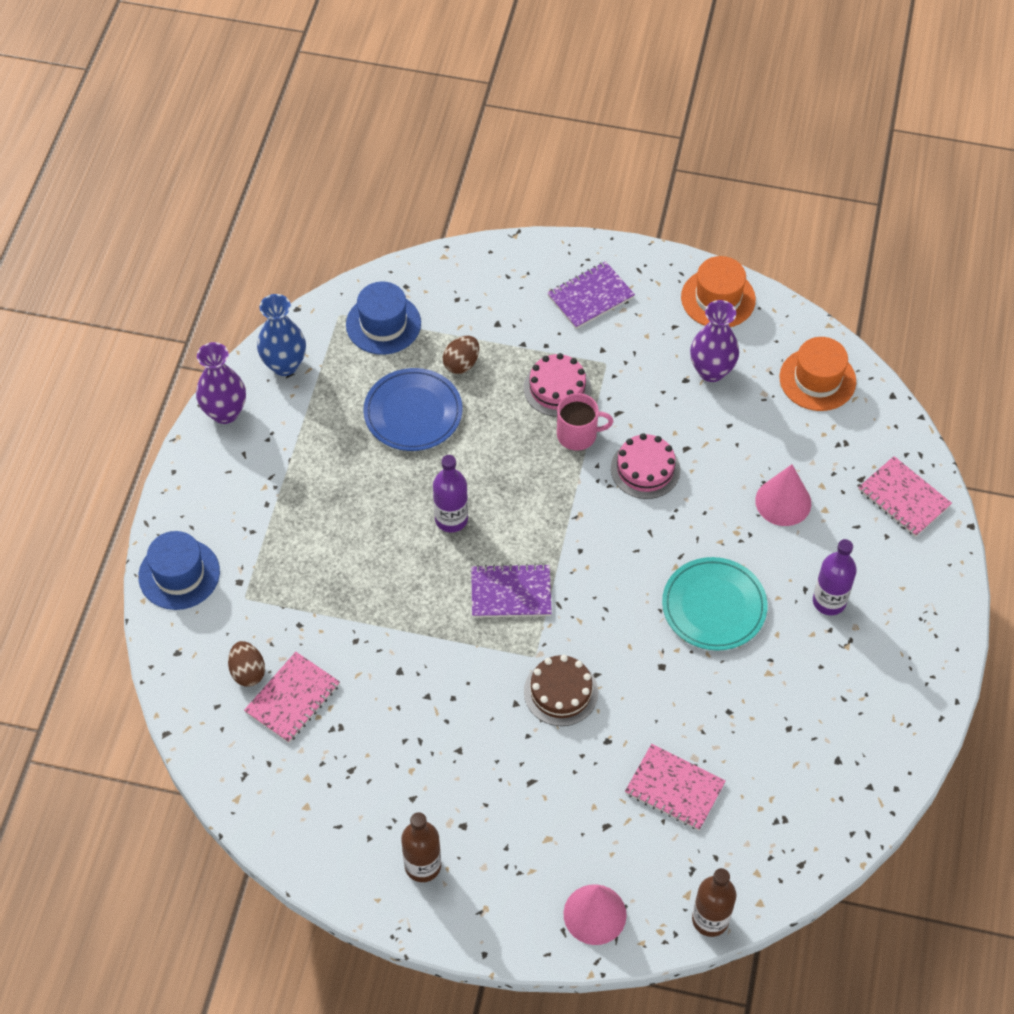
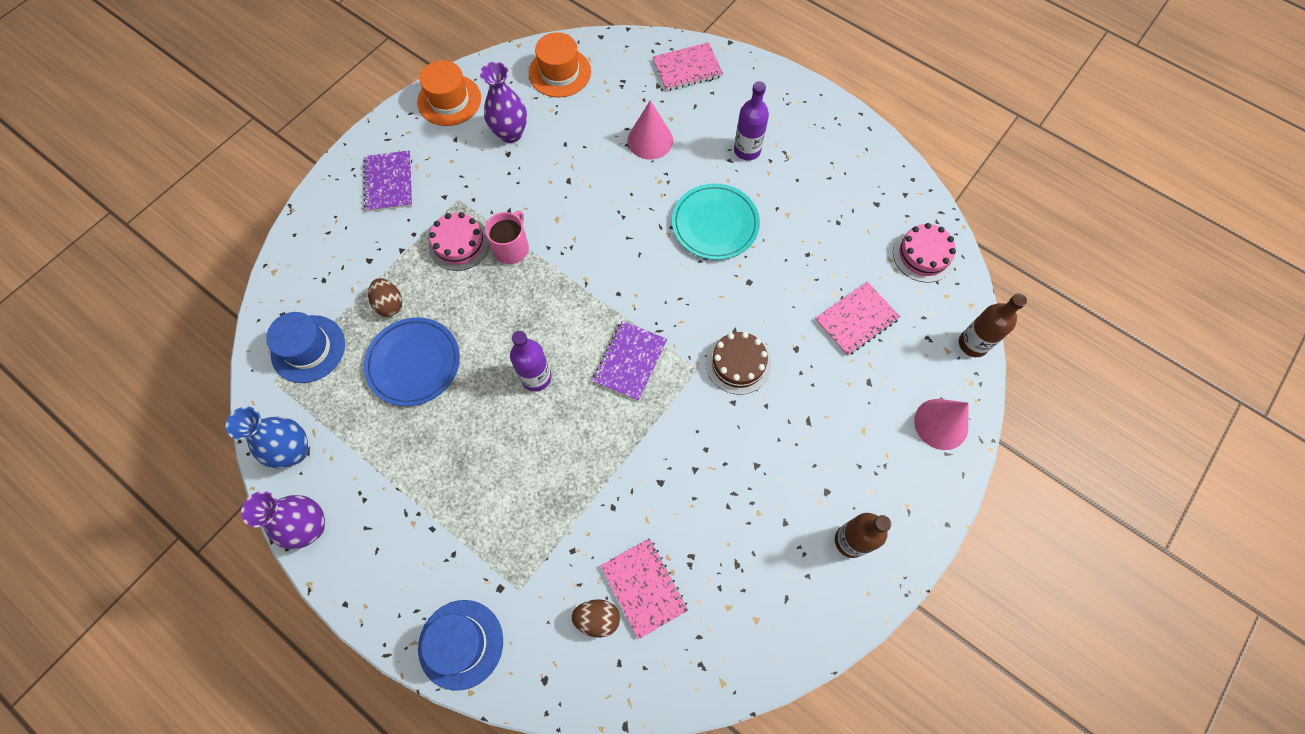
camera: 65 degrees left, 10 degrees up
pink cake [611,433,680,499] -> pink cake moved to [893,223,956,282]

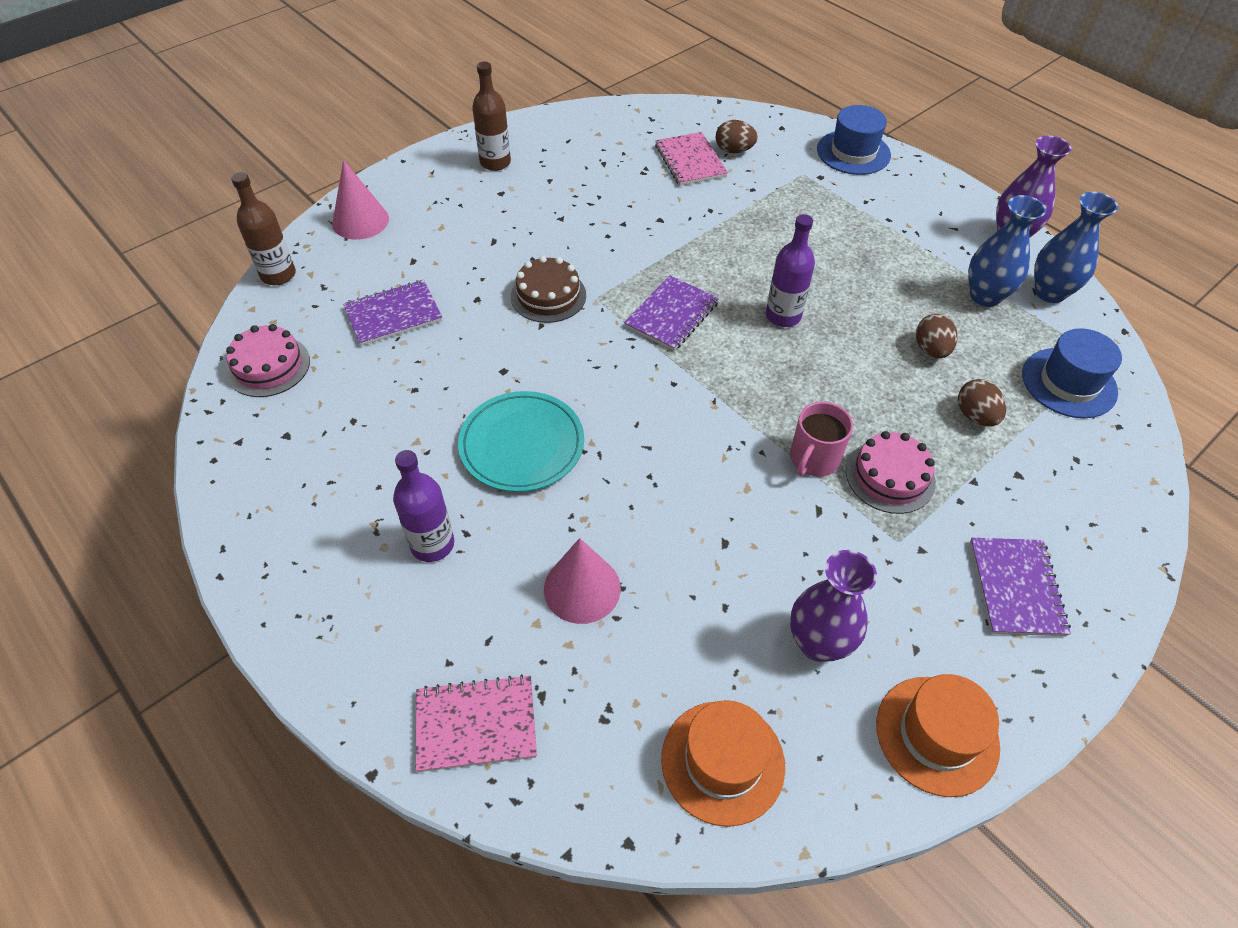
camera: 170 degrees left, 15 degrees down
blue plate [364,317,460,406] -> brown egg [916,314,958,358]
pink notebook [815,282,900,356] -> purple notebook [343,280,442,346]
none -> blue vase [968,195,1046,307]

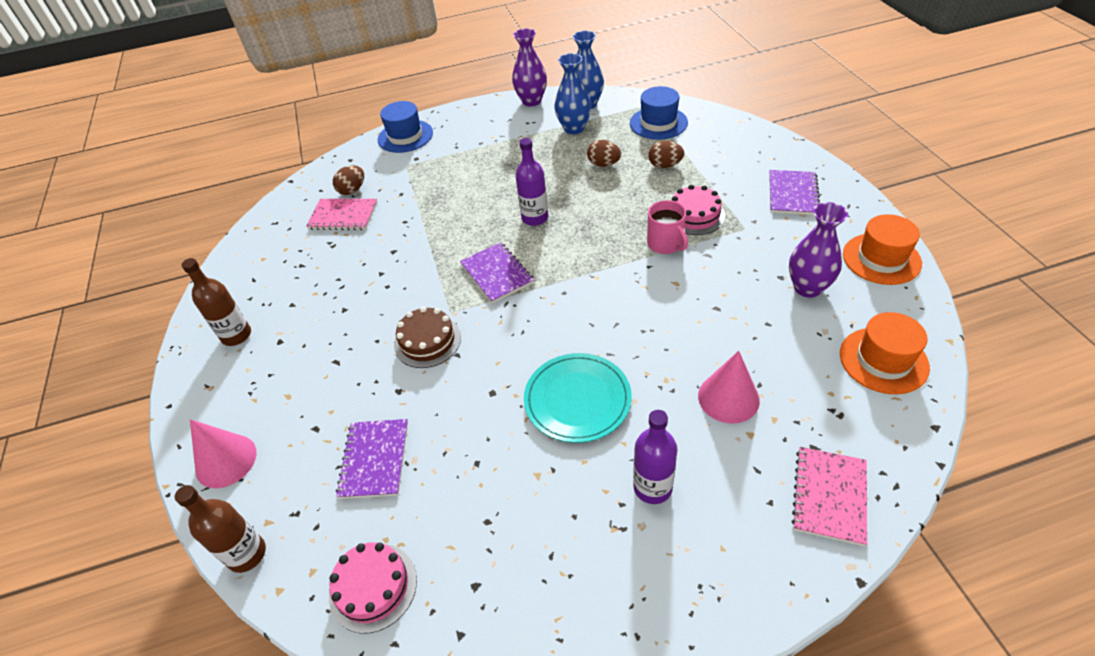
camera: 60 degrees left, 5 degrees down
purple notebook [970,538,1071,636] -> purple notebook turned 75 degrees clockwise [769,170,820,215]

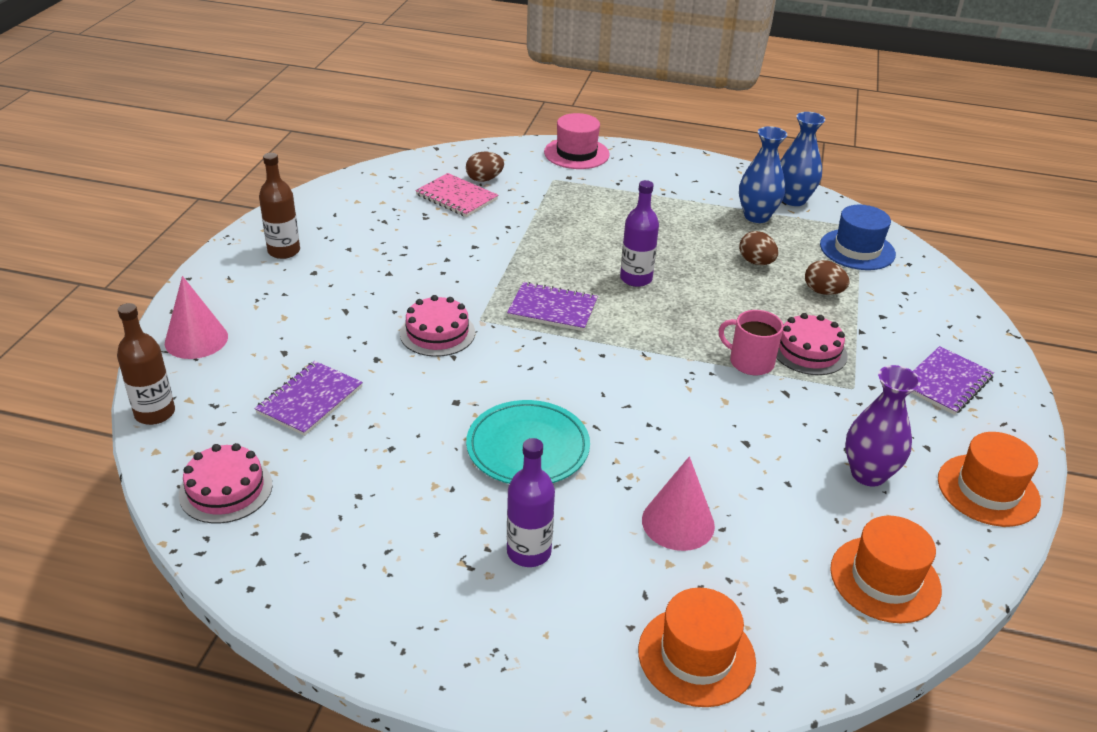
camera: 25 degrees right, 10 degrees down
blue hat [378,101,433,153] -> pink hat [544,113,610,169]
brown cake [394,307,461,368] -> pink cake [400,295,475,357]
purple notebook [460,242,534,303] -> purple notebook turned 75 degrees counterclockwise [507,282,598,331]
purple vase [512,28,547,106] -> none
pink mug [647,200,688,254] -> pink mug turned 120 degrees clockwise [719,310,783,375]
pink notebook [792,447,867,546] -> orange hat [638,588,756,707]

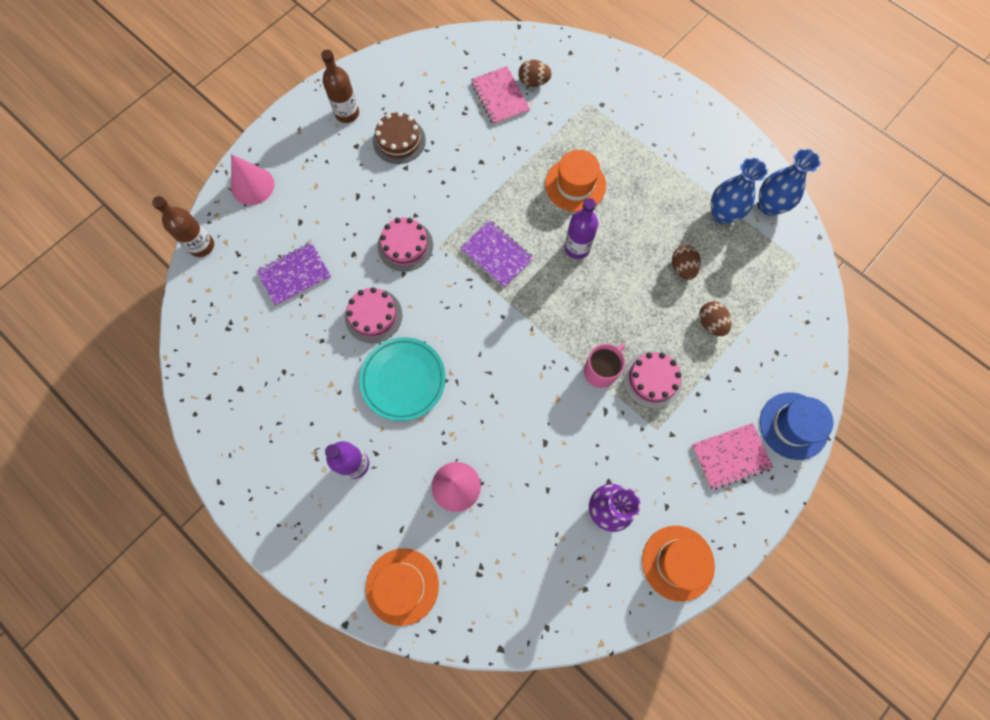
camera: 30 degrees right, 35 degrees up
pink cake [179,443,272,524] -> pink cake moved to [345,287,402,343]
pink hat [544,113,610,169] -> none
pink mug [719,310,783,375] -> pink mug turned 75 degrees clockwise [584,343,625,388]
blue hat [820,205,896,270] -> blue hat moved to [760,392,834,460]
orange hat [830,516,942,623] -> orange hat moved to [545,150,606,212]
purple notebook [911,346,994,415] -> pink notebook [692,423,773,490]
none -> brown cake [373,112,426,164]

